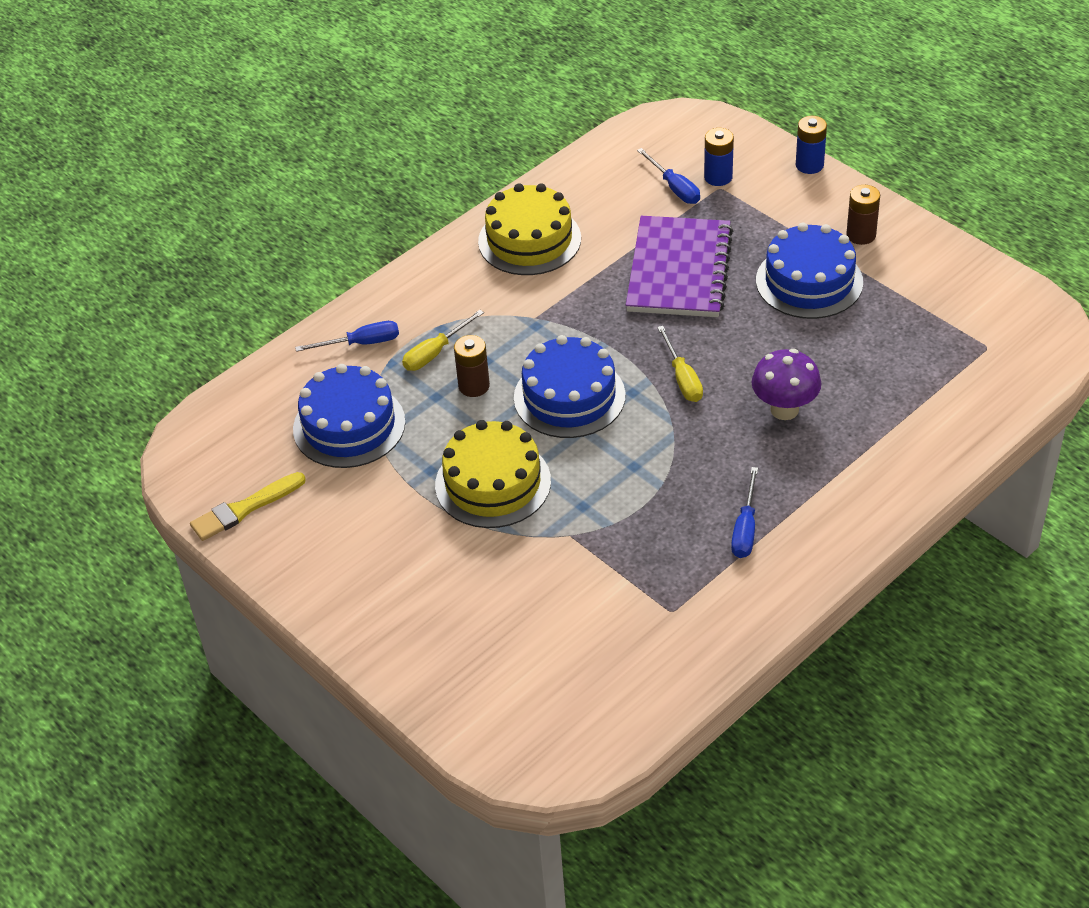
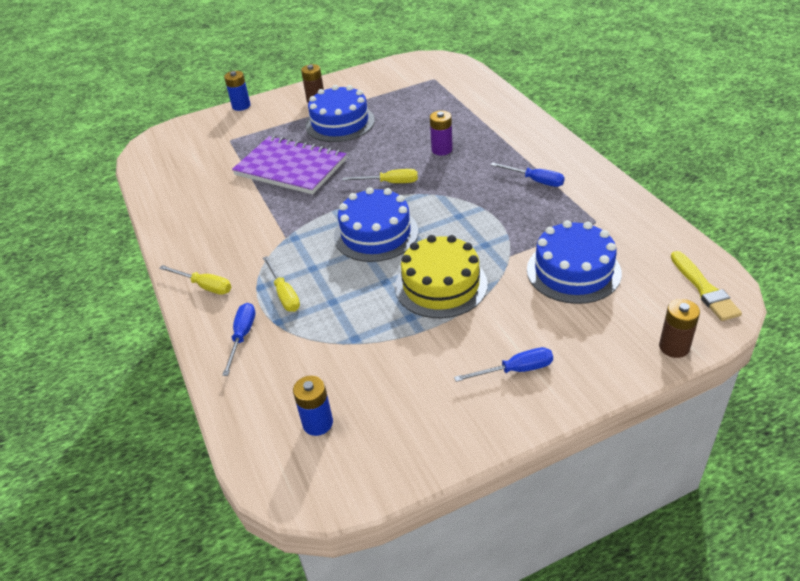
camera: 70 degrees left, 5 degrees down
yellow brush [190,472,306,541] -> yellow brush moved to [671,251,742,321]
blue cake [293,364,405,468] -> blue cake moved to [527,220,622,304]
brown battery [454,335,490,397] -> brown battery moved to [659,299,700,358]
yellow cake [478,183,581,275] -> none
blue screwdriver [637,148,700,204] -> blue screwdriver moved to [454,347,553,382]
blue battery [704,128,734,186] -> blue battery moved to [293,376,333,436]
purple mushroom [751,349,821,420] -> purple battery [430,111,453,155]
none -> yellow screwdriver [159,265,231,295]

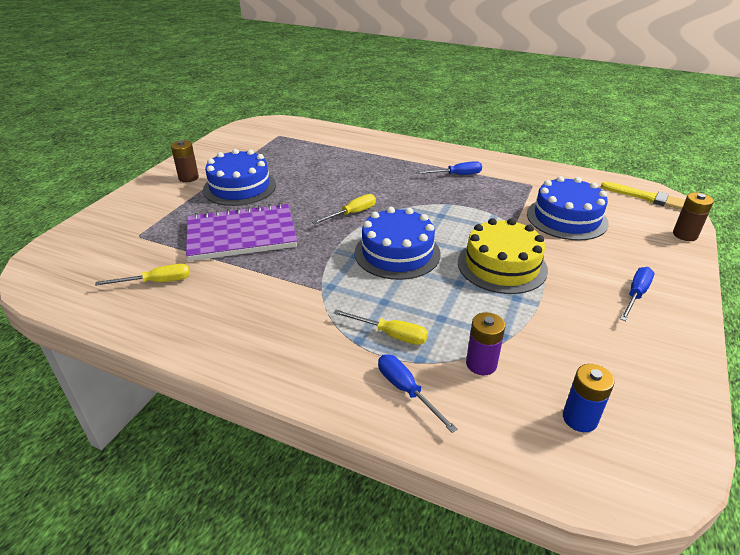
camera: 45 degrees left, 5 degrees down
yellow screwdriver [159,265,231,295] -> yellow screwdriver moved to [95,264,190,286]
blue battery [224,71,250,111] -> none
purple battery [430,111,453,155] -> purple battery moved to [466,312,505,375]

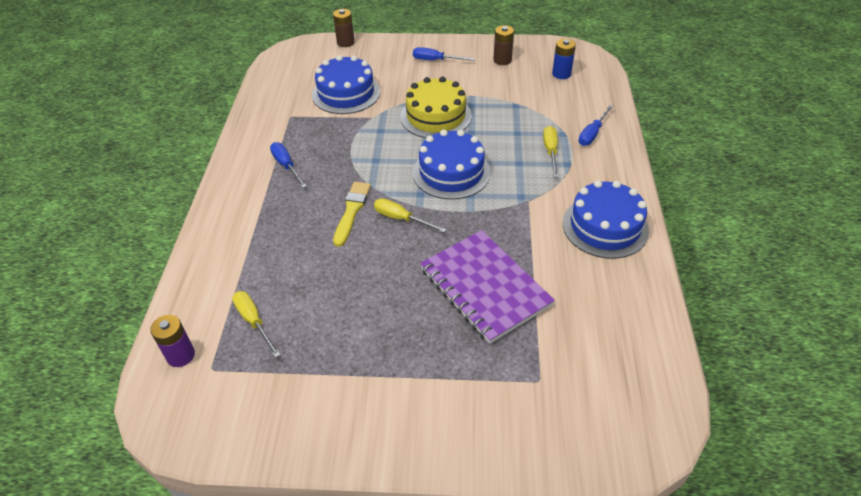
camera: 110 degrees left, 10 degrees up
yellow screwdriver [95,264,190,286] -> yellow screwdriver moved to [232,291,280,358]
brown battery [171,140,199,182] -> brown battery moved to [493,25,514,65]
blue cake [203,149,276,206] -> blue cake moved to [563,180,649,259]
purple battery [466,312,505,375] -> purple battery moved to [150,315,195,367]
yellow brush [601,182,685,210] -> yellow brush moved to [333,182,371,247]

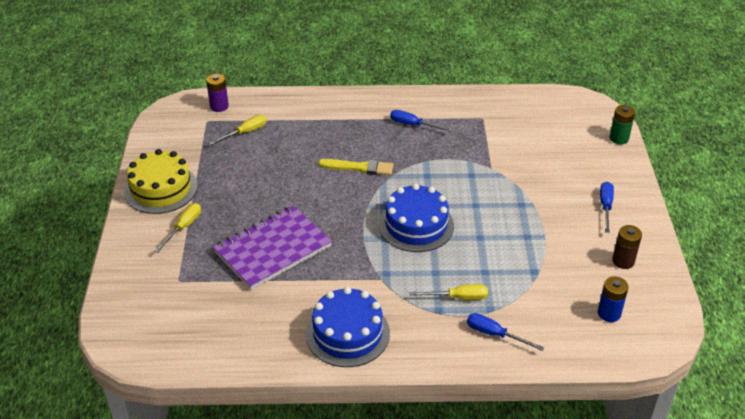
camera: 85 degrees right, 5 degrees down
blue screwdriver [270,142,307,188] -> blue screwdriver turned 120 degrees counterclockwise [390,110,452,132]
blue cake [312,55,380,114] -> none
brown battery [333,9,355,47] -> green battery [610,105,635,144]
yellow screwdriver [374,198,447,233] -> yellow screwdriver moved to [155,203,201,253]
yellow cake [400,77,472,138] -> yellow cake moved to [124,149,198,214]

